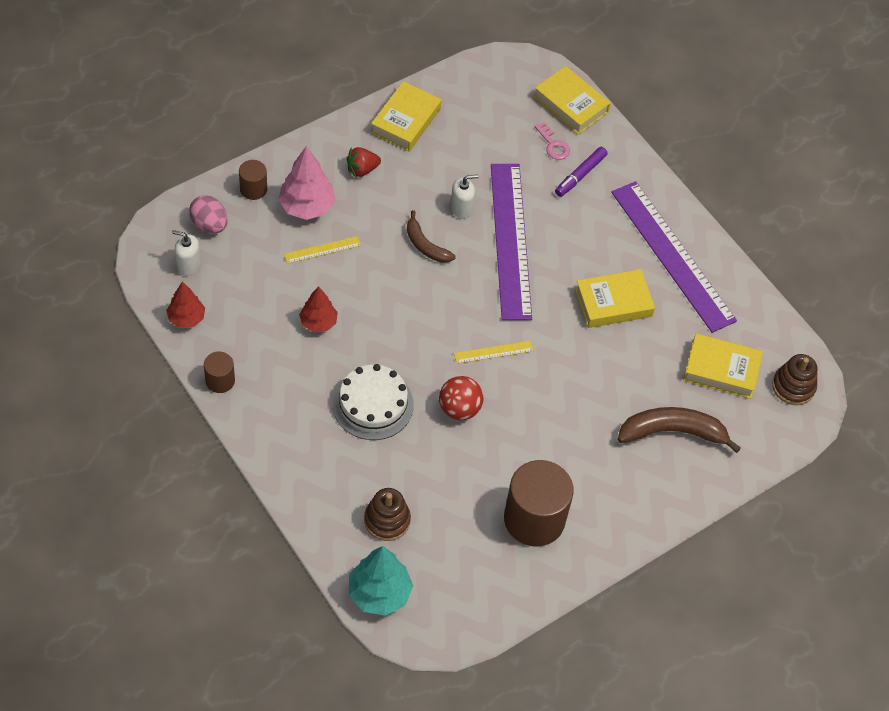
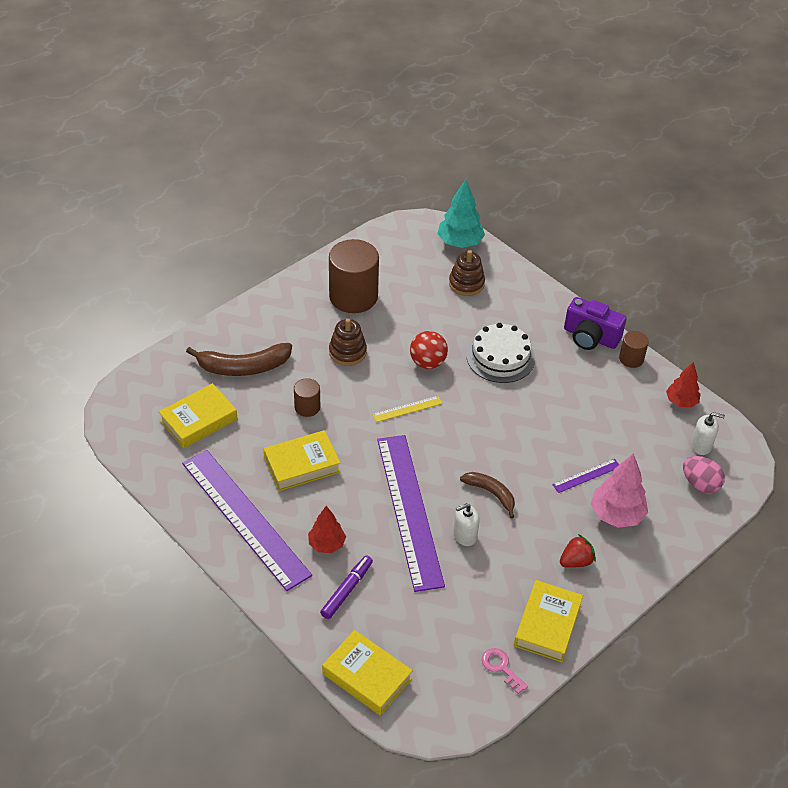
camera: 175 degrees right, 10 degrees down
brown cylinder [239,160,267,200] -> brown cylinder moved to [294,378,320,417]
yellow ruler [284,236,361,264] -> purple ruler [552,459,619,493]
red tree [299,286,338,332] -> red tree moved to [308,506,346,553]
pink key [534,122,570,160] -> pink key moved to [482,648,528,694]
yellow book [683,333,763,399] -> yellow book turned 45 degrees counterclockwise [159,383,237,449]
brown stacking toy [772,354,817,405] -> brown stacking toy moved to [329,319,367,366]
none -> purple camera [564,297,627,350]

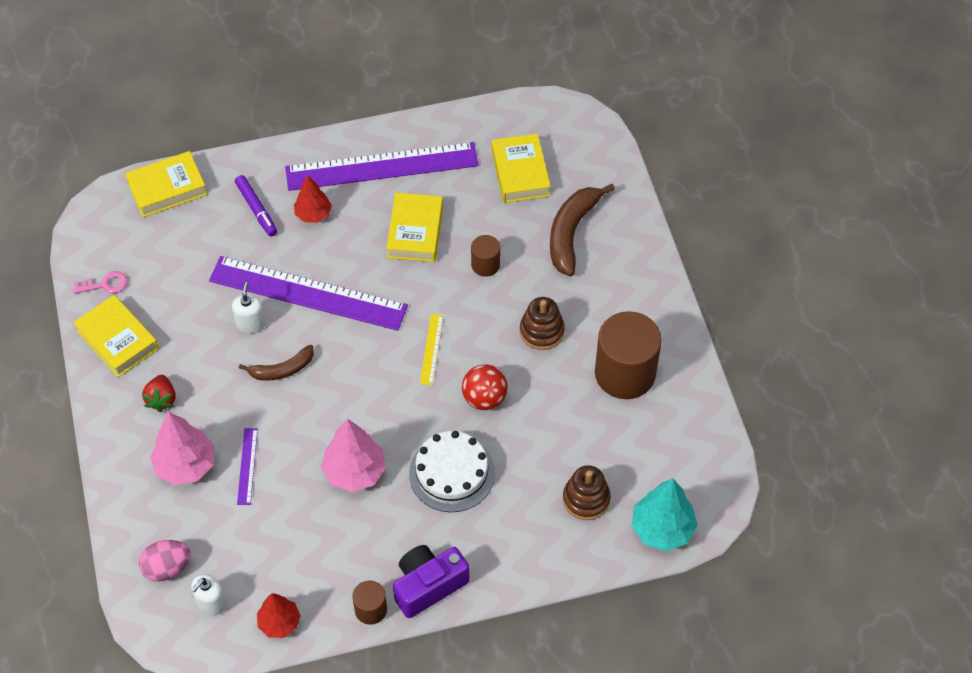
camera: 120 degrees right, 10 degrees up
none -> pink tree [321,419,386,492]

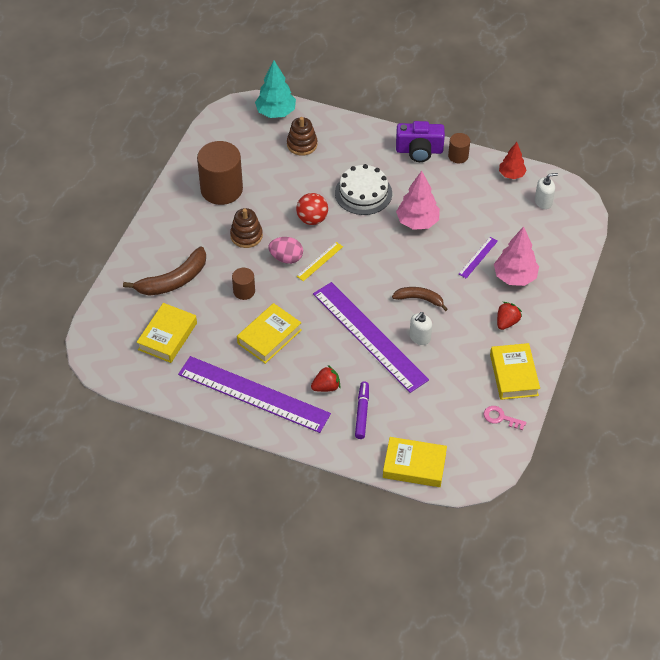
camera: 145 degrees left, 5 degrees down
pink egg [139,540,191,582] -> pink egg moved to [268,237,303,264]
red tree [294,175,332,223] -> red strawberry [311,365,341,392]

